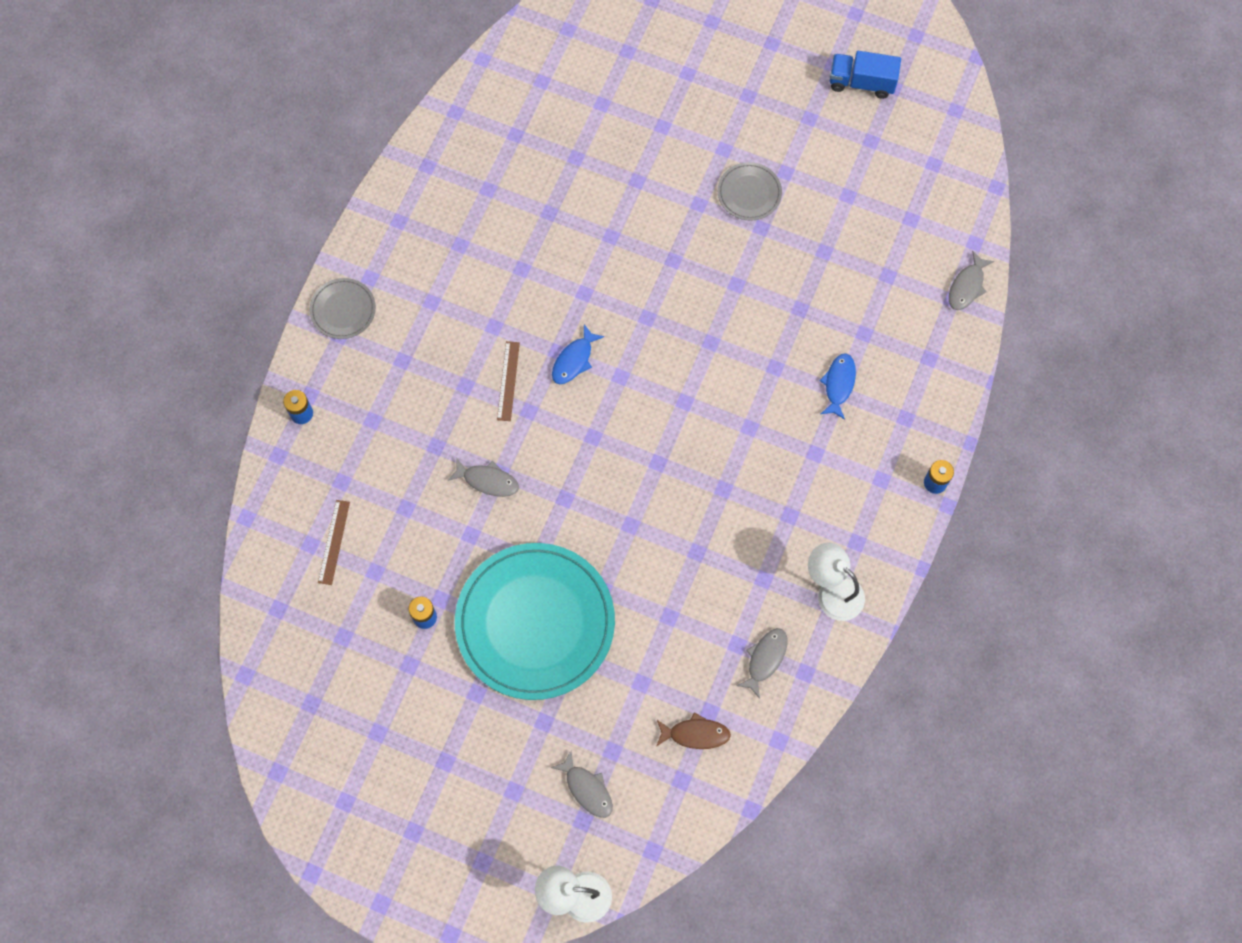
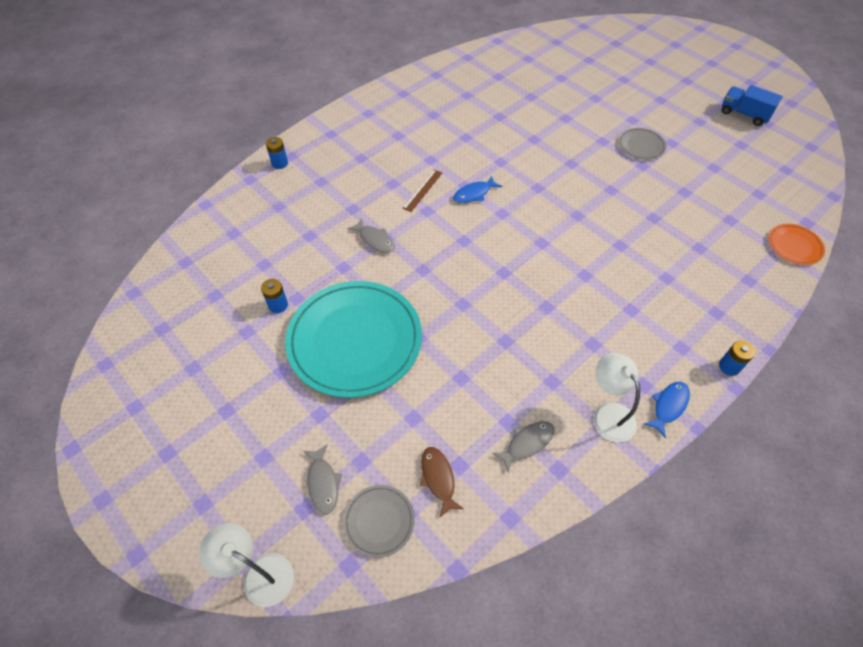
camera: 25 degrees right, 15 degrees down
grey plate [309,278,376,339] -> grey plate moved to [343,485,415,558]
brown ruler [318,500,350,585] -> none
brown fish [657,712,731,749] -> brown fish turned 135 degrees counterclockwise [420,447,464,518]
blue fish [820,353,856,420] -> blue fish moved to [644,382,690,438]
grey fish [949,251,995,310] -> orange plate [768,224,825,265]

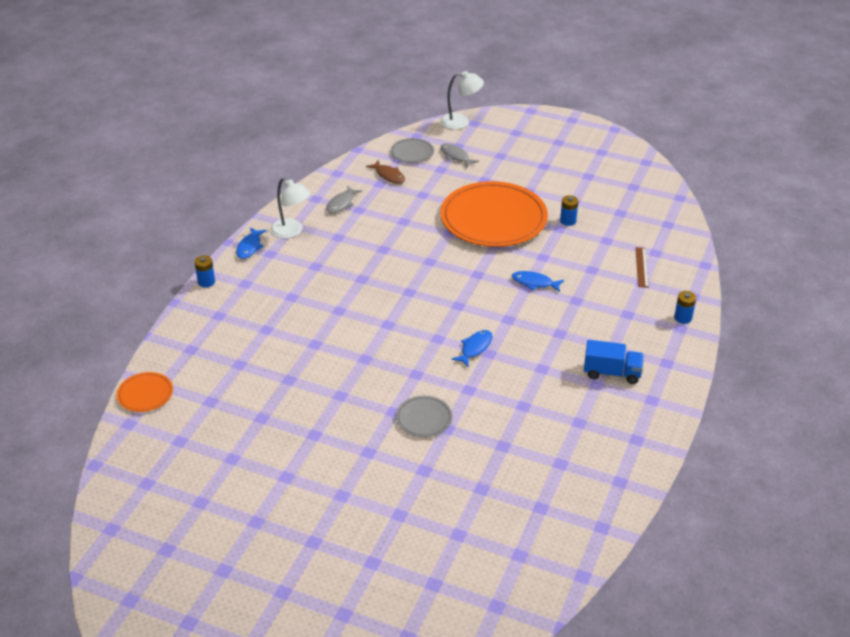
camera: 155 degrees right, 15 degrees down
turquoise plate [285,281,422,398] -> orange plate [440,181,548,247]
grey fish [347,218,394,253] -> blue fish [512,271,564,292]
brown ruler [402,169,442,212] -> brown ruler moved to [635,247,649,288]
grey plate [618,128,666,160] -> grey plate moved to [396,396,452,437]
blue truck [722,85,783,126] -> blue truck moved to [584,340,644,384]

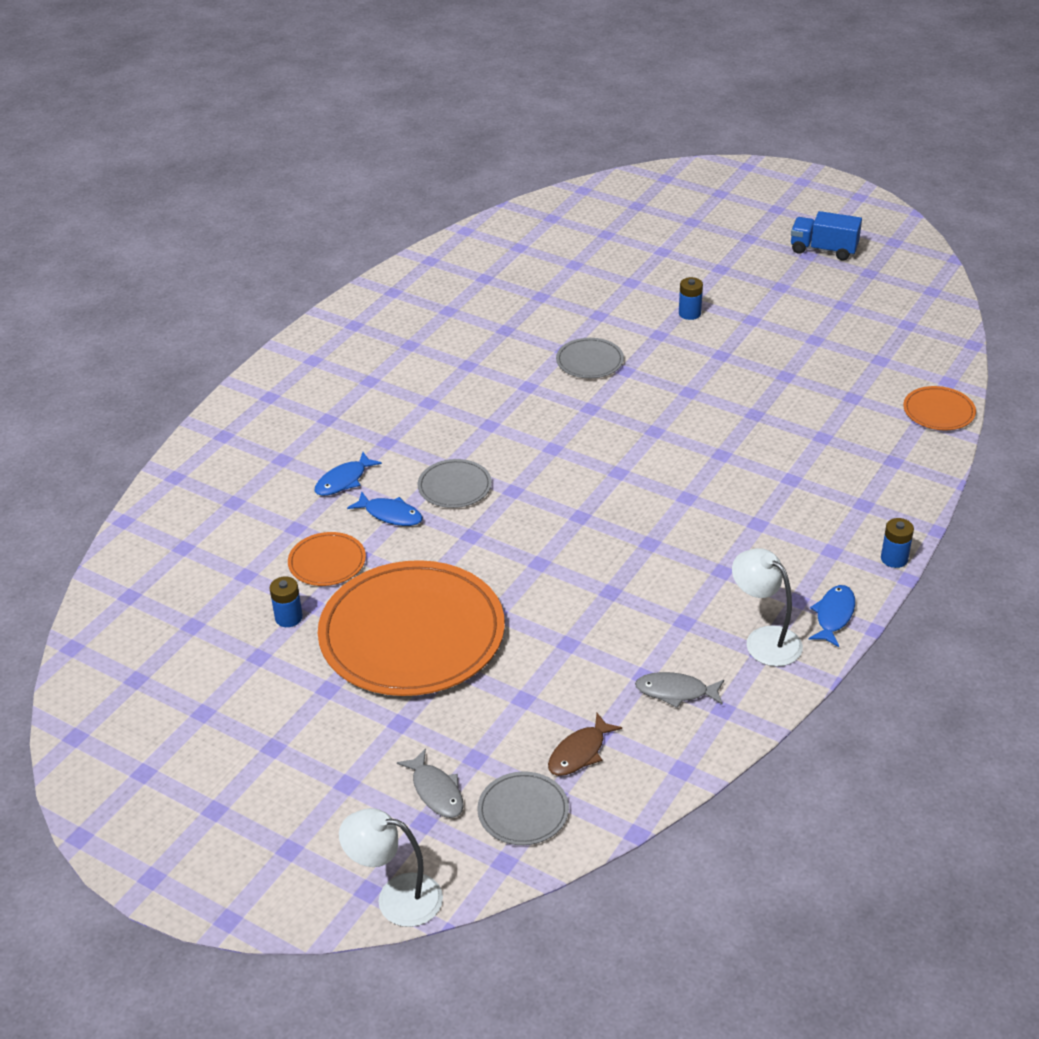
camera: 170 degrees left, 0 degrees up
grey fish [326,186,362,214] -> grey fish turned 120 degrees counterclockwise [635,672,724,708]
brown fish [366,160,405,183] -> brown fish turned 105 degrees counterclockwise [548,713,622,776]
blue fish [452,330,492,367] -> blue fish moved to [315,452,382,496]
blue truck [584,340,644,384] -> blue truck moved to [791,211,862,260]
brown ruler [635,247,649,288] -> none
blue battery [674,291,696,324] -> blue battery moved to [679,277,703,320]
none -> orange plate [288,532,366,586]
none -> grey plate [418,459,492,508]

